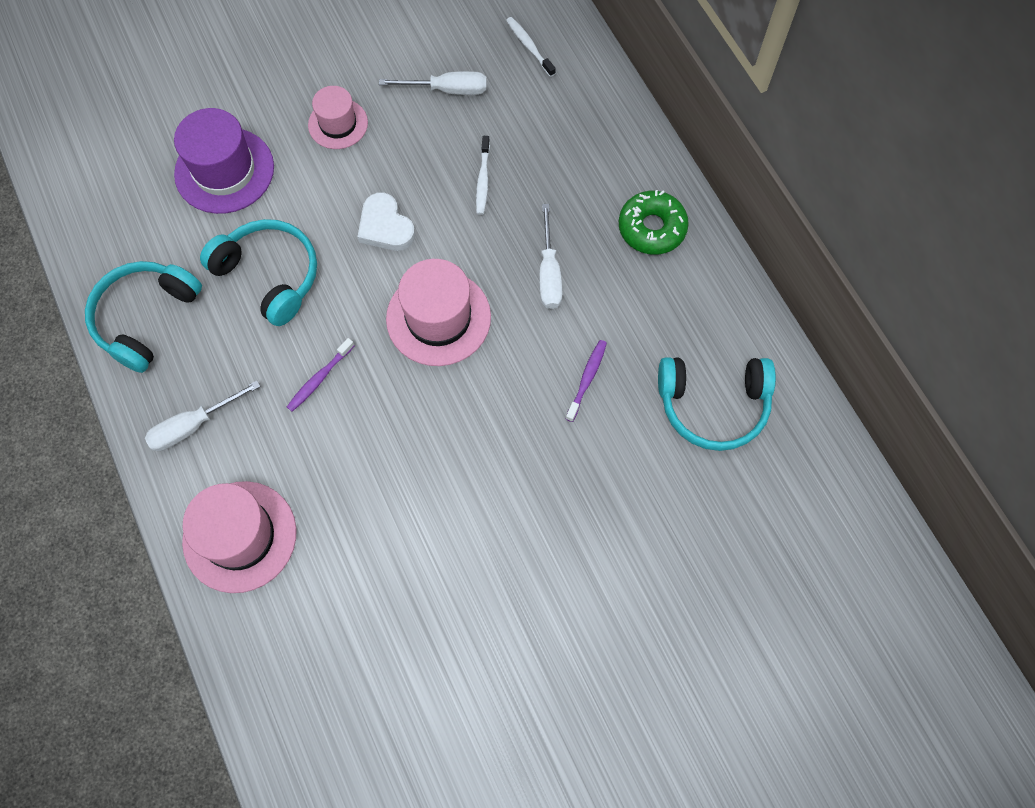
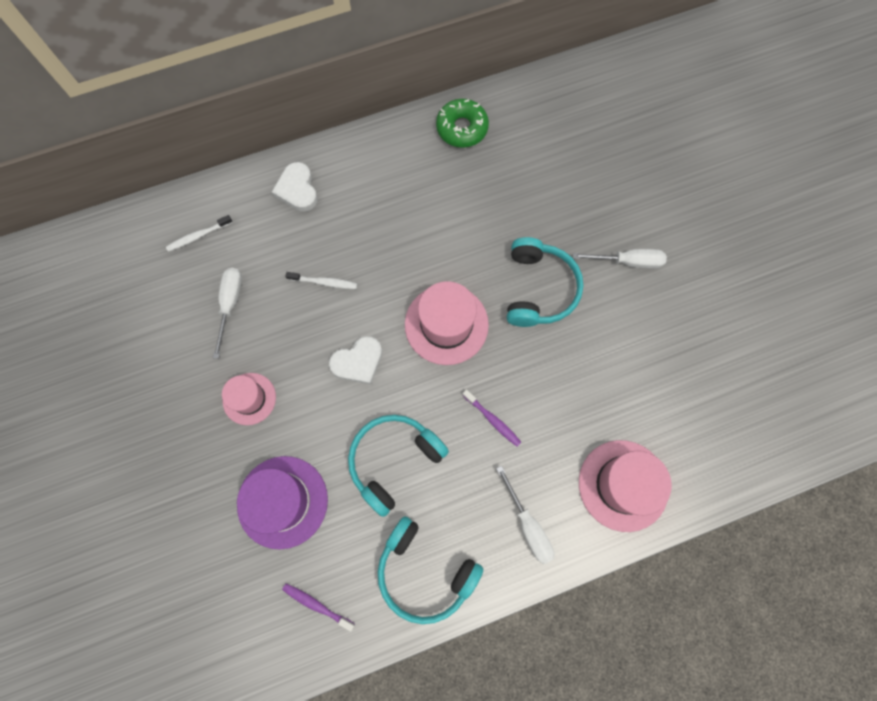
camera: 85 degrees left, 5 degrees up
white screwdriver [539,204,563,309] -> white screwdriver moved to [573,249,667,269]
purple toothbrush [566,340,607,422] -> purple toothbrush moved to [282,584,355,632]
green donut [619,190,689,255] -> green donut moved to [436,99,489,148]
turquoise headphones [658,357,776,451] -> turquoise headphones moved to [507,237,583,327]
none -> white heart [272,162,318,212]

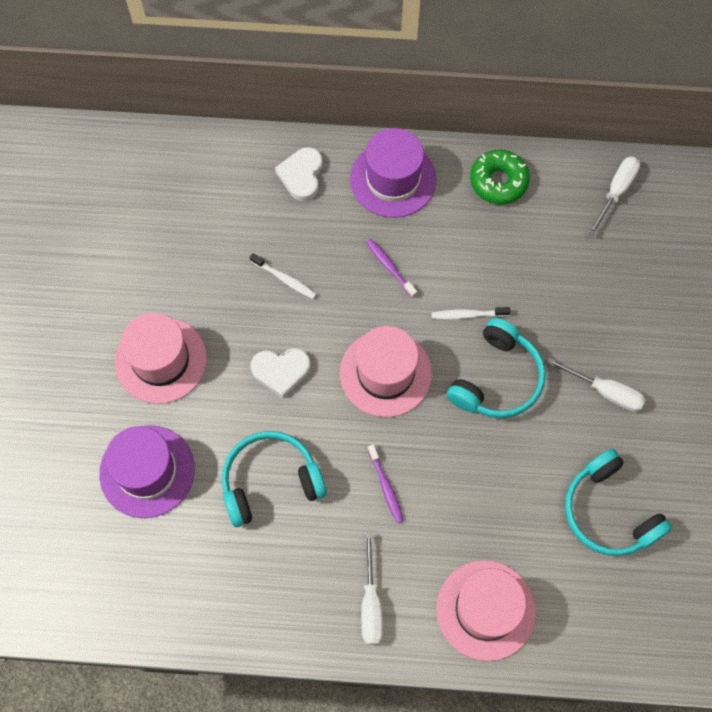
camera: 25 degrees right, 5 degrees down
white toothbrush [166,215,233,252] -> white toothbrush moved to [432,307,510,319]
white screwdriver [213,268,242,359] -> white screwdriver moved to [588,156,640,236]
pink hat [222,373,276,425] -> pink hat [115,313,207,404], size x1.63
purple toothbrush [282,584,355,632] -> purple toothbrush moved to [366,238,417,298]
turquoise headphones [378,516,483,624] -> turquoise headphones moved to [565,449,672,556]
none -> purple hat [350,128,436,218]

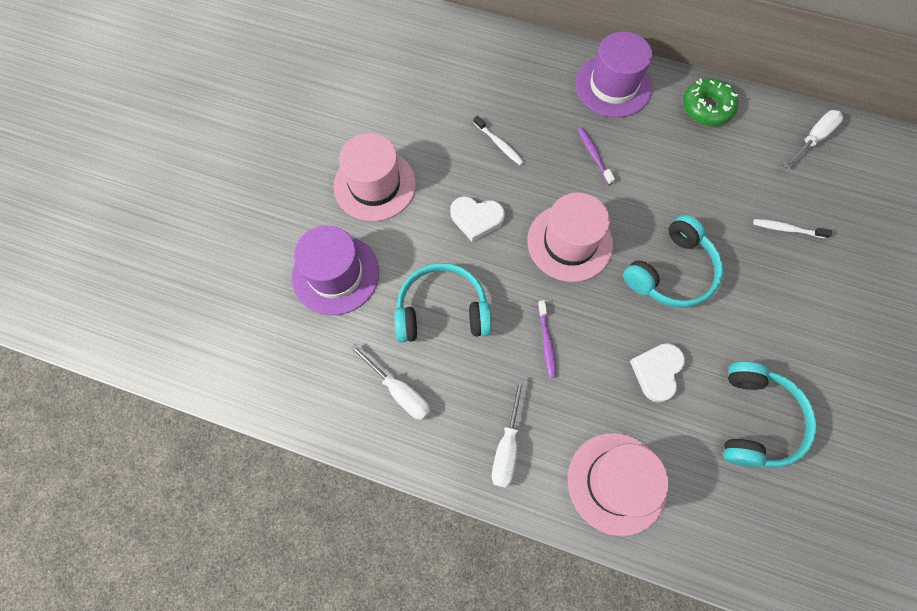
camera: 15 degrees right, 0 degrees up
white heart [275,147,323,201] -> white heart moved to [630,343,685,403]
white toothbrush [432,307,510,319] -> white toothbrush moved to [753,219,832,239]
white screwdriver [546,358,646,412] -> white screwdriver moved to [350,344,430,420]
turquoise headphones [565,449,672,556] -> turquoise headphones turned 150 degrees counterclockwise [723,362,817,468]

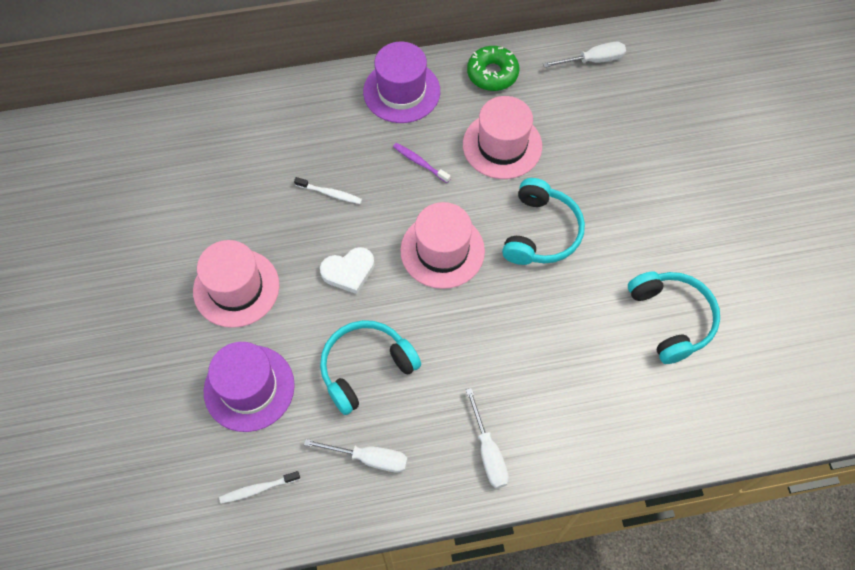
camera: 30 degrees left, 5 degrees down
purple toothbrush [538,300,557,378] -> none
pink hat [568,433,669,536] -> pink hat moved to [463,96,542,179]
white heart [630,343,685,403] -> none
white toothbrush [753,219,832,239] -> white toothbrush moved to [219,471,300,504]
white screwdriver [783,110,843,169] -> white screwdriver turned 60 degrees clockwise [543,42,626,68]

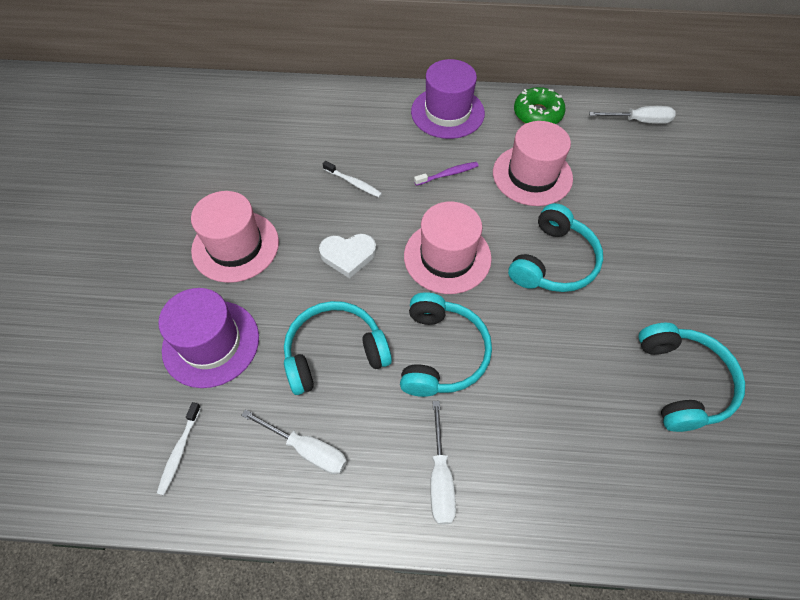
camera: 15 degrees right, 5 degrees down
white toothbrush [219,471,300,504] -> white toothbrush turned 75 degrees counterclockwise [157,402,201,495]
purple toothbrush [393,143,451,183] -> purple toothbrush turned 105 degrees clockwise [414,162,479,186]
none -> turquoise headphones [400,292,492,397]

